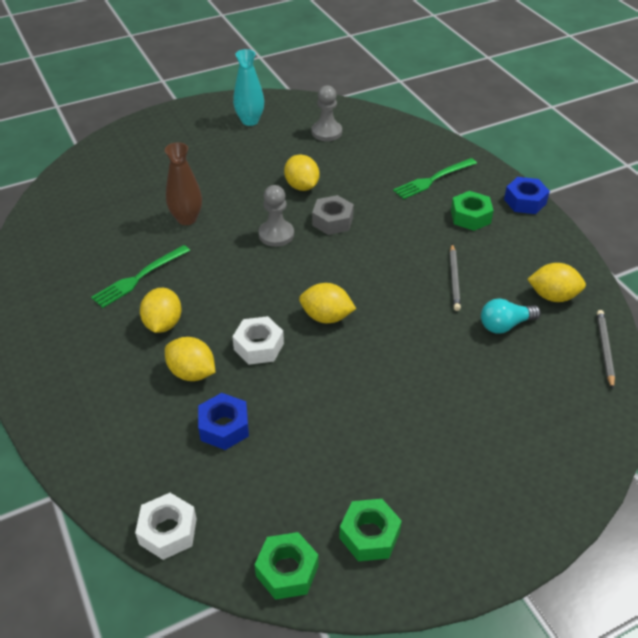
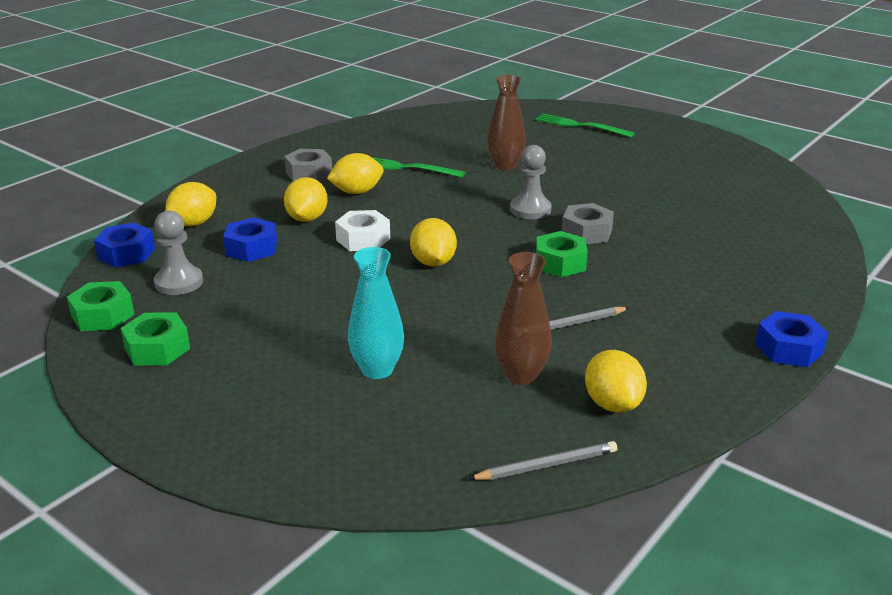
camera: 65 degrees right, 15 degrees down
white nut [135,493,197,560] -> blue nut [94,222,155,268]
turquoise vase [233,49,264,126] -> turquoise vase moved to [348,247,404,379]
yellow lemon [284,154,319,191] -> yellow lemon moved to [165,182,216,226]
grey pawn [312,85,342,141] -> grey pawn moved to [154,210,203,295]
green fork [393,158,477,199] -> green fork moved to [535,114,635,137]
green nut [451,191,494,231] -> green nut moved to [536,231,588,277]
turquoise light bulb [481,298,541,334] -> brown vase [495,252,552,385]
none -> grey nut [284,149,332,181]

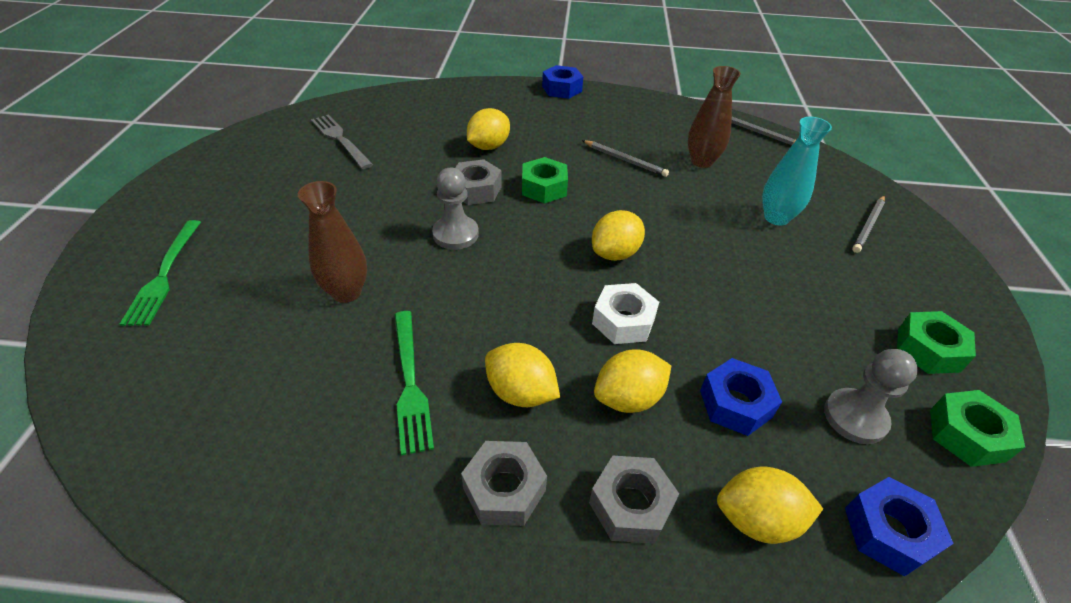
camera: 125 degrees left, 15 degrees up
yellow lemon [585,350,647,413] -> yellow lemon moved to [467,108,510,150]
none -> grey fork [311,114,373,169]
none -> grey nut [589,456,679,544]
none -> grey pencil [852,196,885,253]

